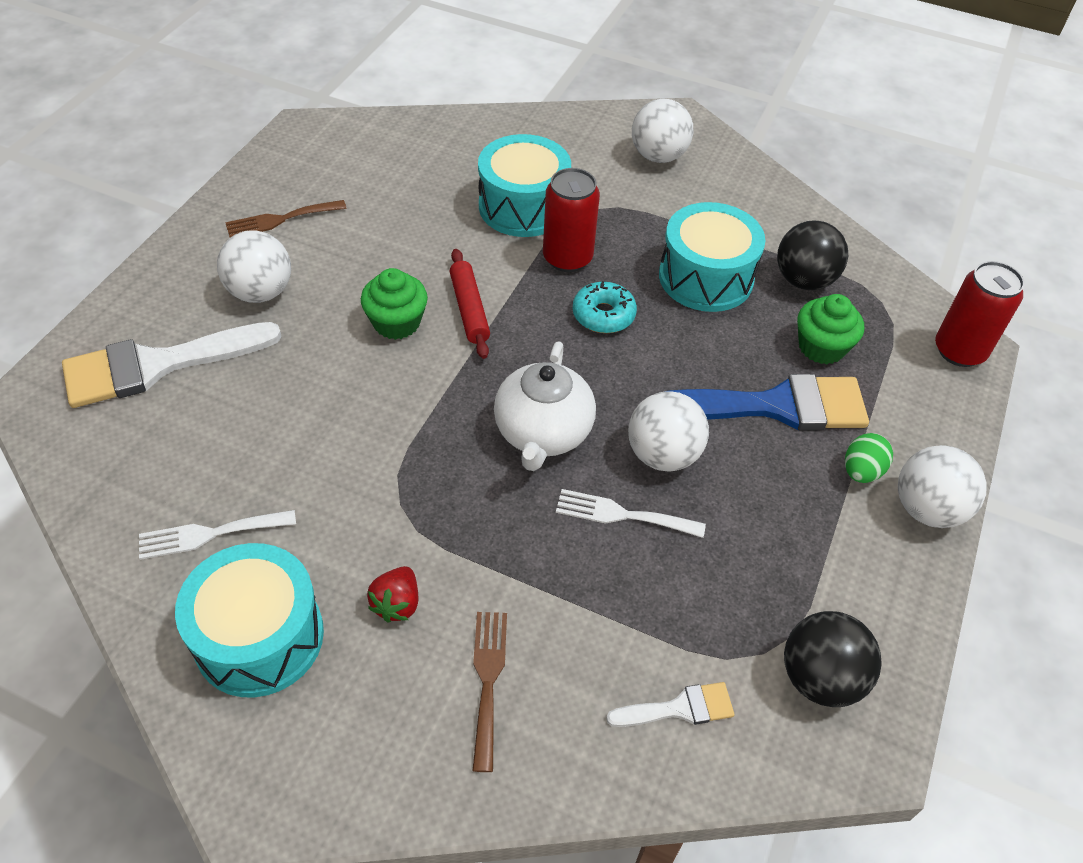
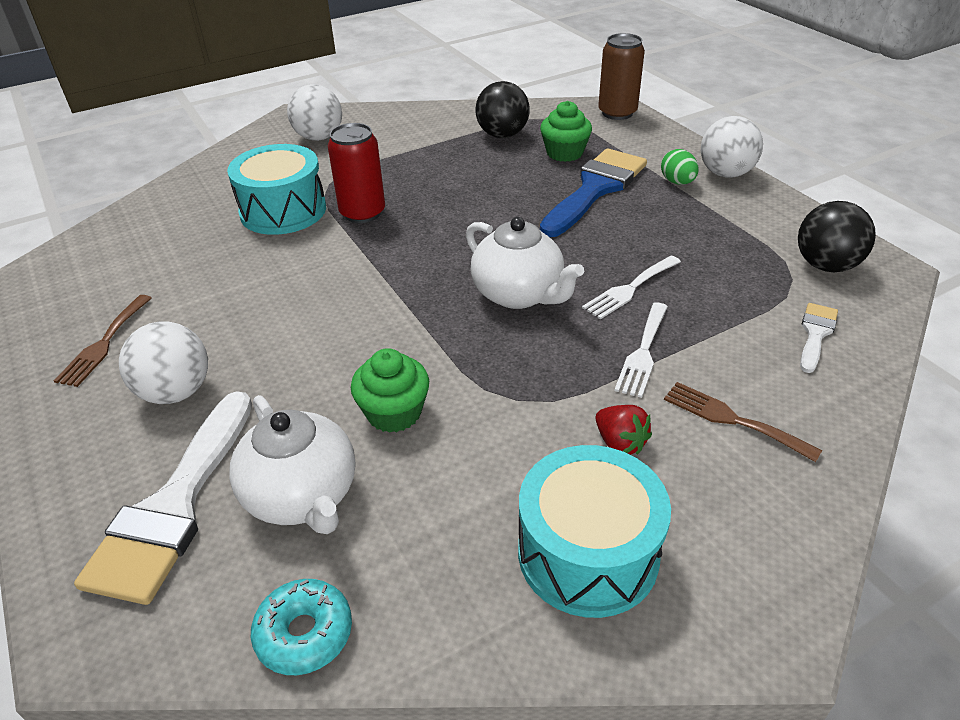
camera: 50 degrees left, 10 degrees down
white fork [139,510,296,560] -> white fork moved to [614,302,668,398]
green cupcake [361,268,428,340] -> green cupcake moved to [351,348,429,433]
red rolling pin [450,249,490,359] -> none
turquoise donut [573,281,637,333] -> turquoise donut moved to [251,579,352,675]
white ball [628,391,709,472] -> none
turquoise drum [659,202,765,312] -> none
red can [935,261,1025,367] -> brown can [598,33,645,120]
none -> white teapot [229,395,356,534]

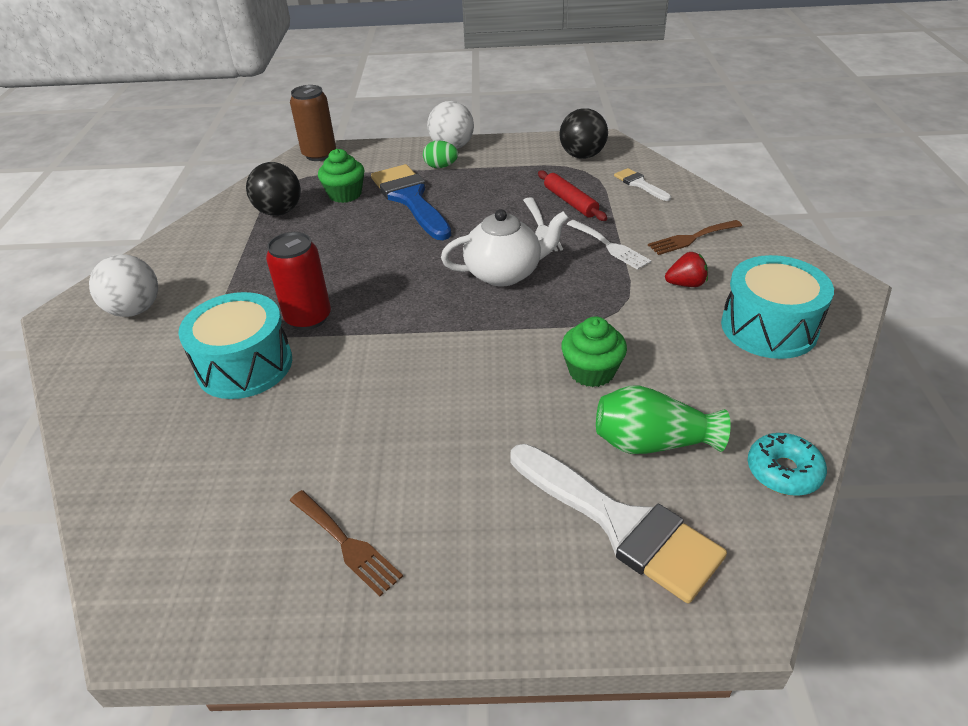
camera: 60 degrees left, 0 degrees up
white ball [119,321,208,404] -> none
white teapot [229,395,356,534] -> green vase [596,385,730,454]
none -> red rolling pin [538,170,607,221]

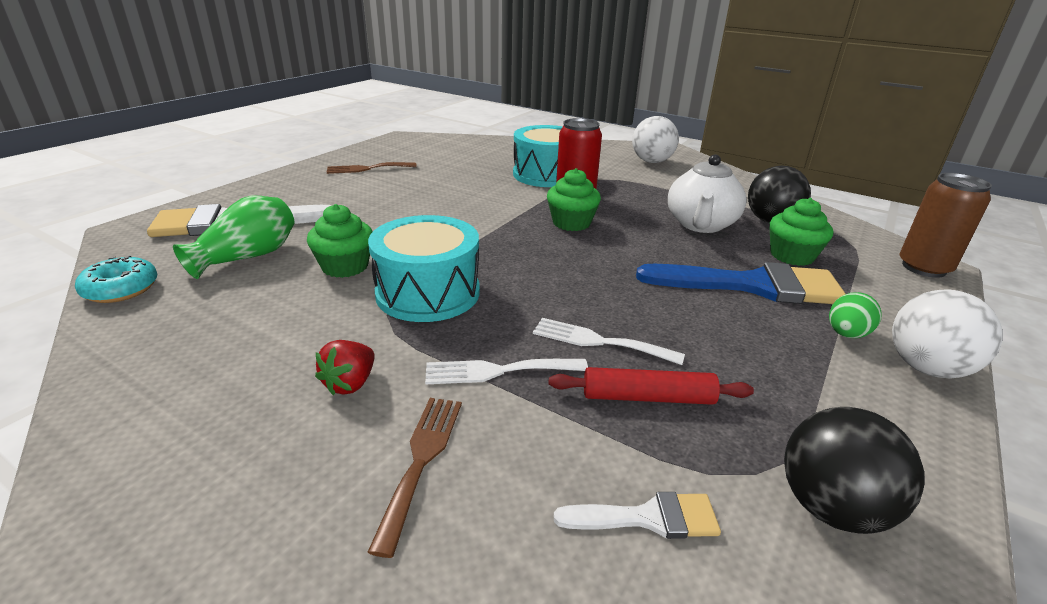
camera: 120 degrees right, 10 degrees down
white teapot [441,209,569,287] -> white teapot moved to [668,154,747,233]
turquoise drum [721,255,834,359] -> turquoise drum moved to [368,215,480,322]
none -> green cupcake [547,168,601,231]

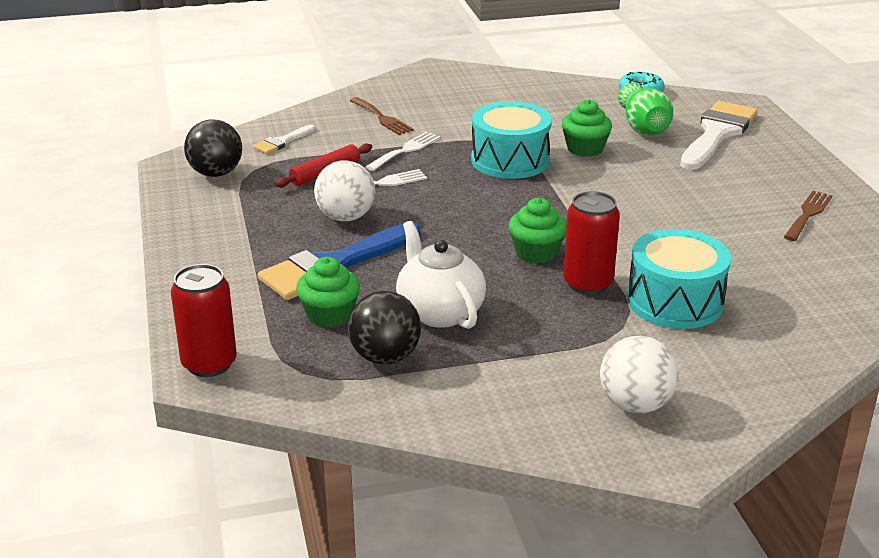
camera: 135 degrees right, 0 degrees up
red strawberry [315,340,375,395] -> none
green egg [829,292,882,338] -> none
white ball [892,289,1003,379] -> white ball moved to [314,160,375,221]
brown can [900,173,992,278] -> red can [171,264,237,377]

